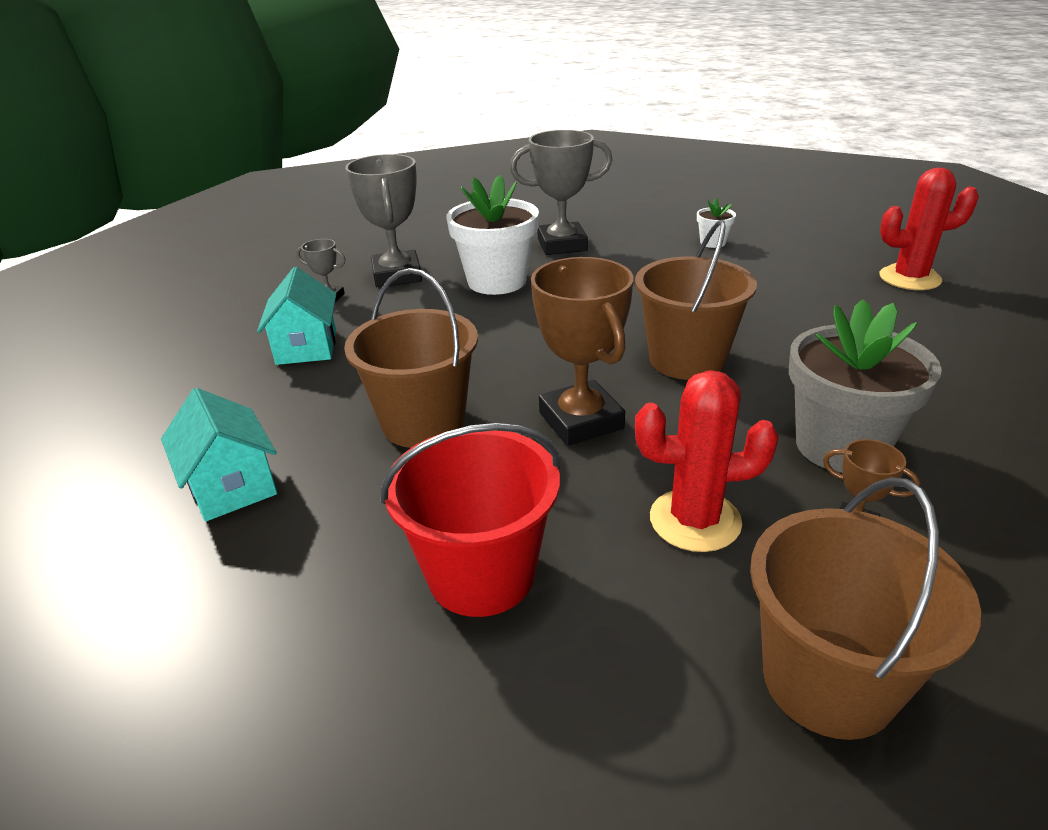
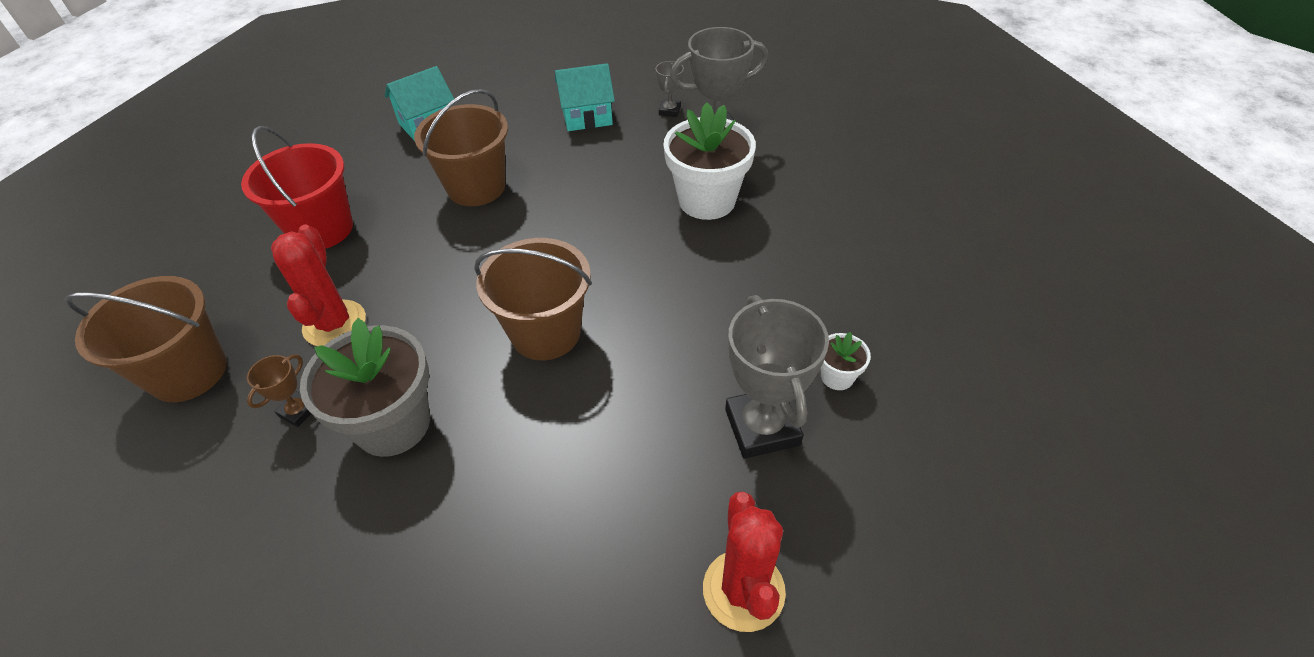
camera: 85 degrees right, 15 degrees up
grey trophy [510,130,613,255] -> grey trophy moved to [725,295,829,459]
brown trophy [531,257,634,446] -> none

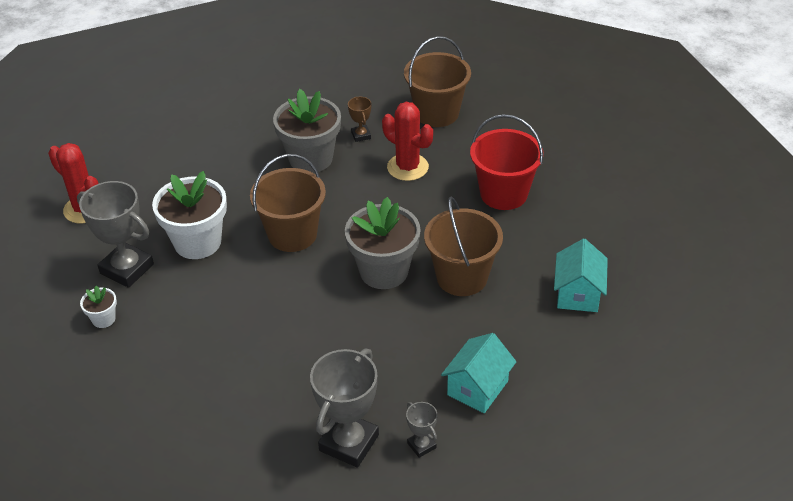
camera: 135 degrees right, 5 degrees down
white flower pot [663,103,756,220] -> white flower pot moved to [152,171,227,259]
none -> grey flower pot [345,197,421,289]

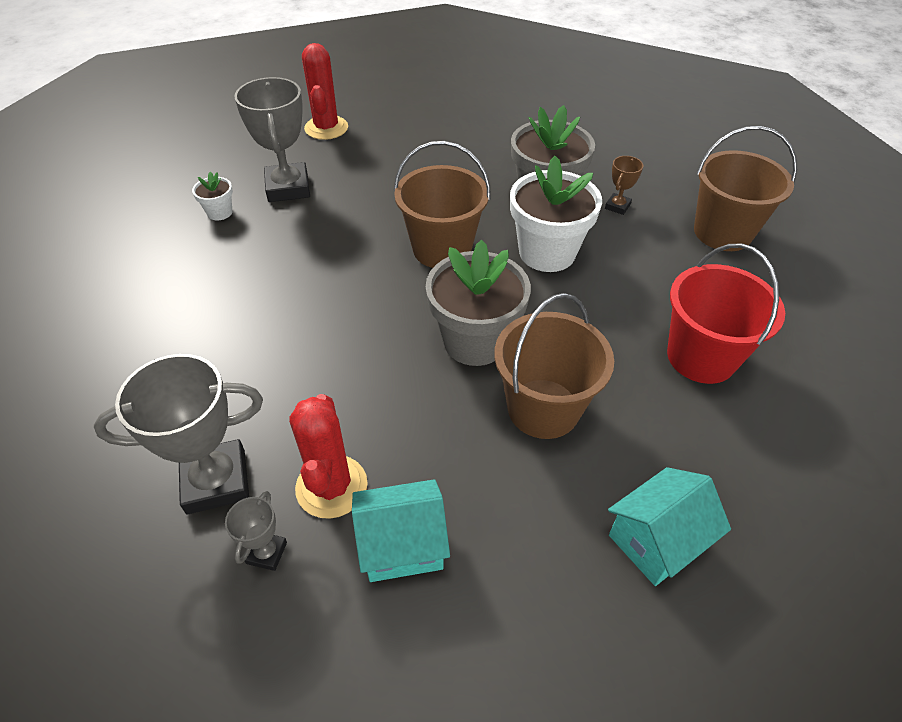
camera: 45 degrees right, 5 degrees up
white flower pot [152,171,227,259] -> white flower pot moved to [510,156,602,272]
red cactus [382,102,433,181] -> red cactus moved to [289,394,368,519]

